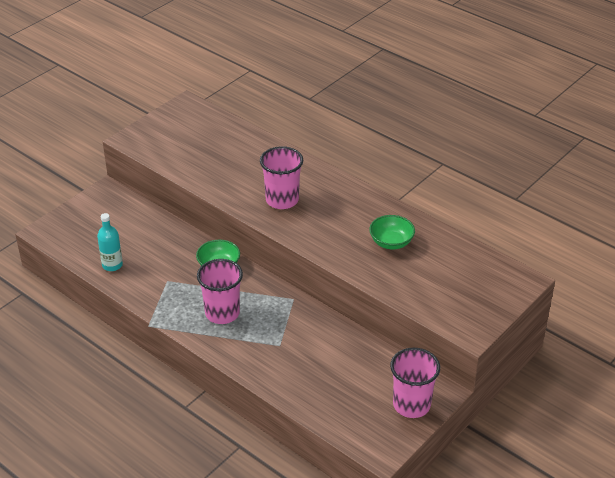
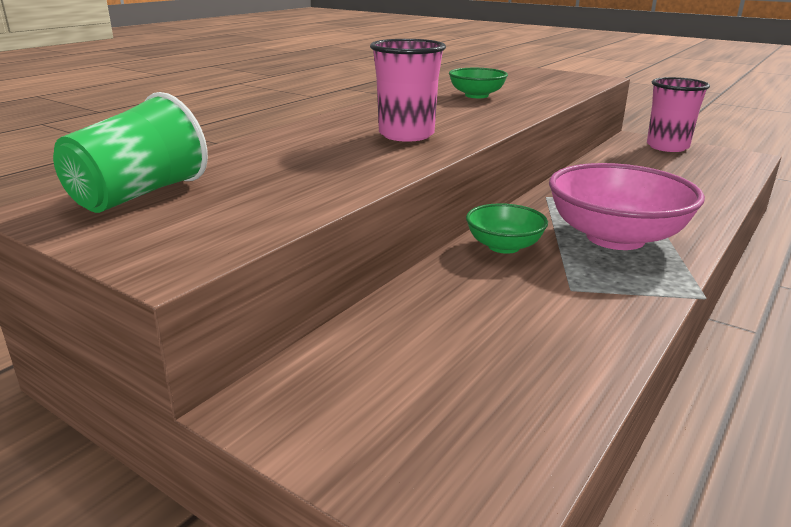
camera: 95 degrees left, 15 degrees down
turquoise bottle [97,213,123,271] -> none
pink cup [197,259,243,324] -> pink bowl [549,163,705,250]
none -> green cup [53,92,208,213]

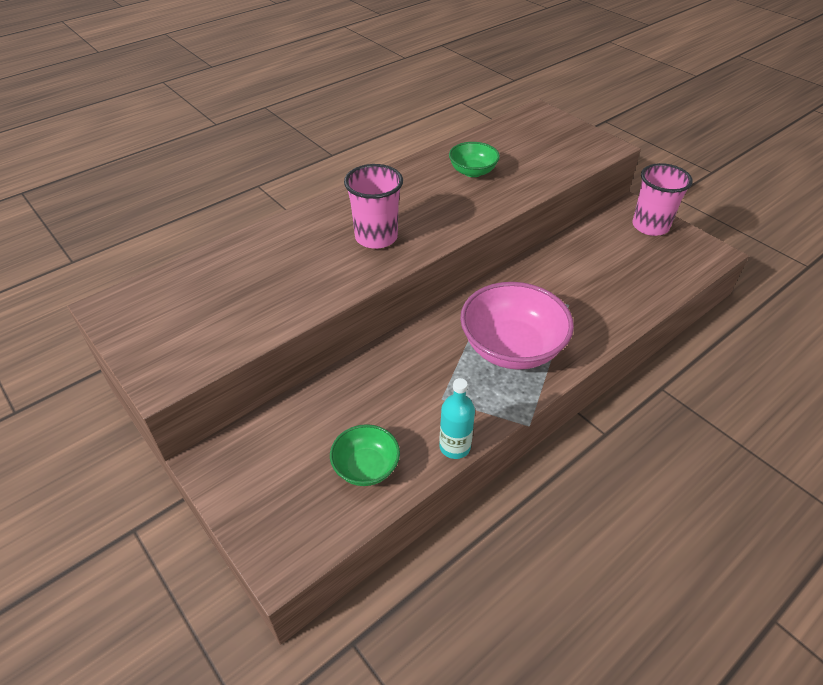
camera: 15 degrees right, 20 degrees up
green cup [53,92,208,213] -> none
green bowl [466,203,548,254] -> green bowl moved to [330,424,400,486]
none -> turquoise bottle [439,378,475,459]

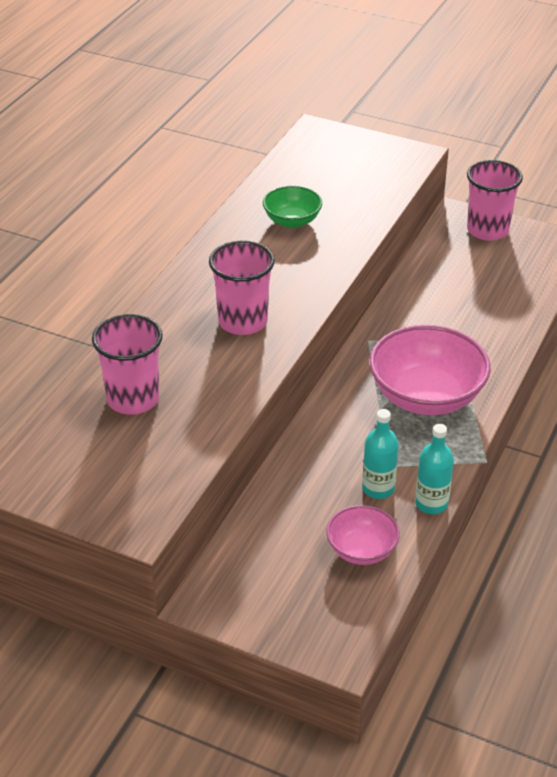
camera: 25 degrees left, 5 degrees down
green bowl [330,424,400,486] -> pink bowl [326,505,400,565]
none -> pink cup [92,314,163,415]
none -> turquoise bottle [362,409,399,499]

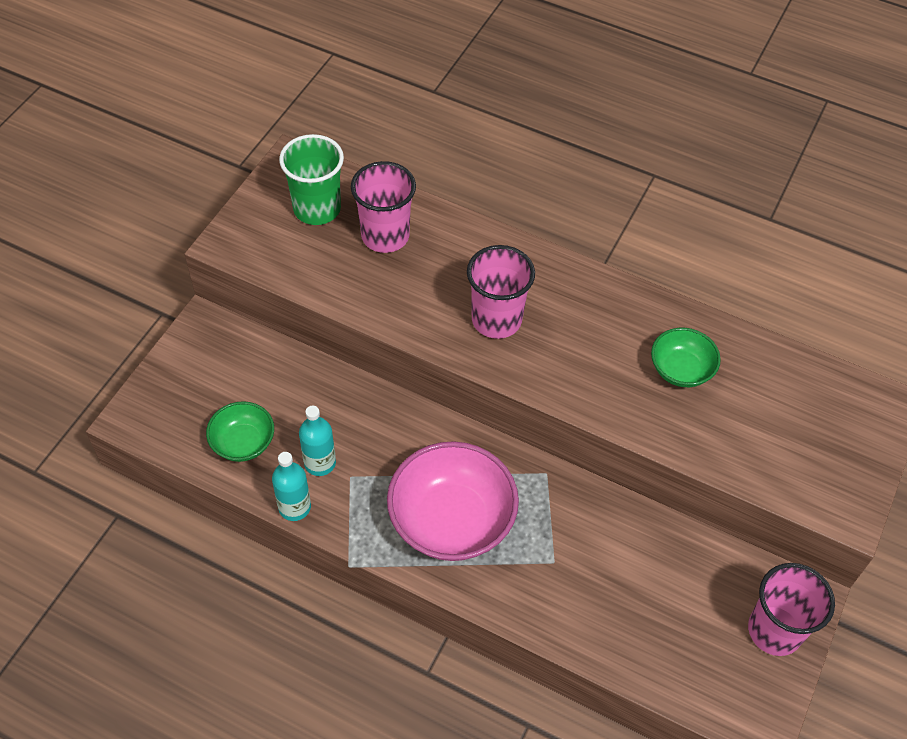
camera: 90 degrees right, 15 degrees up
pink bowl [326,505,400,565] -> green bowl [206,401,274,462]
none -> green cup [279,134,344,225]

